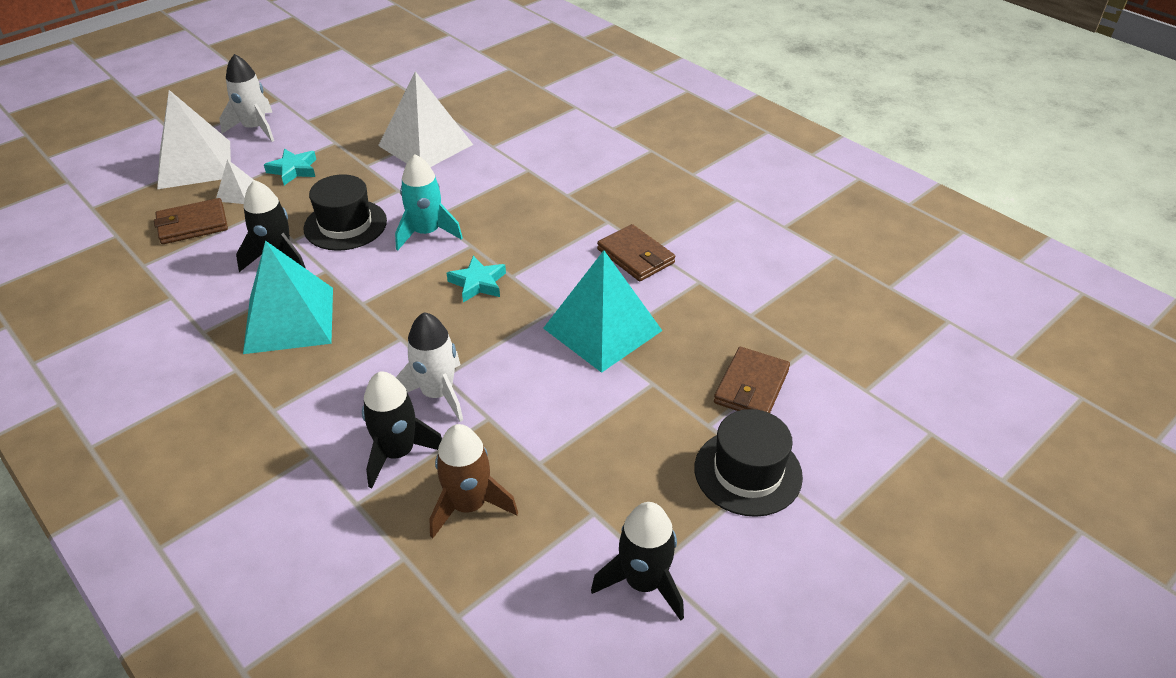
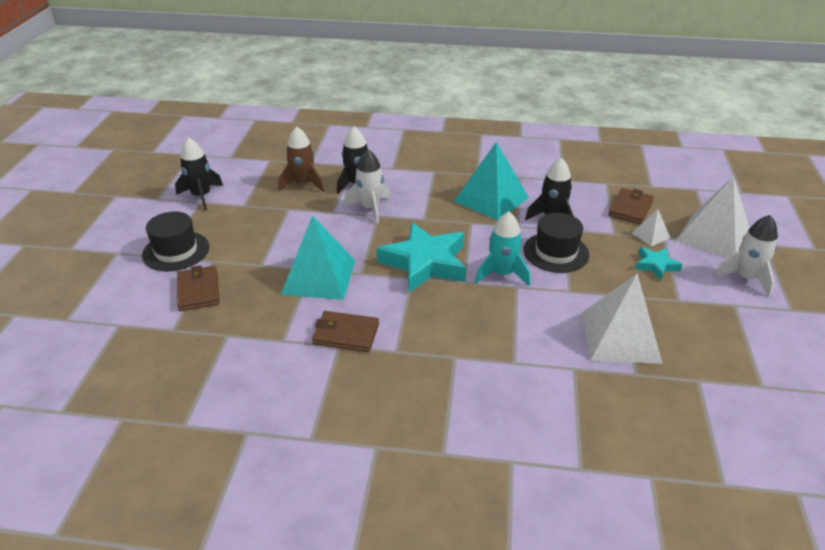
camera: 140 degrees right, 5 degrees down
turquoise star [447,256,506,302] -> turquoise star [377,222,466,293], size x2.05

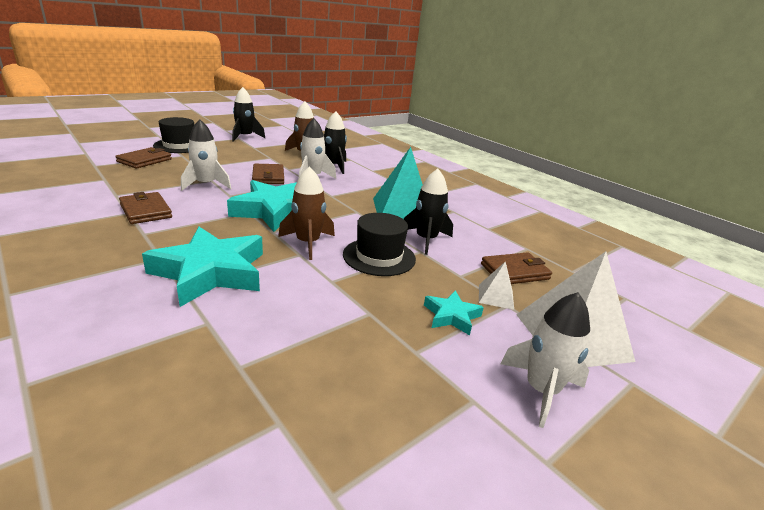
camera: 40 degrees right, 10 degrees down
turquoise pyramid [281,215,355,300] -> white rocket [181,119,231,191]
turquoise rocket [475,211,530,286] -> brown rocket [278,166,335,260]
white pyramid [582,274,663,364] -> none
none -> turquoise star [142,227,263,307]
none -> brown wallet [252,164,284,184]

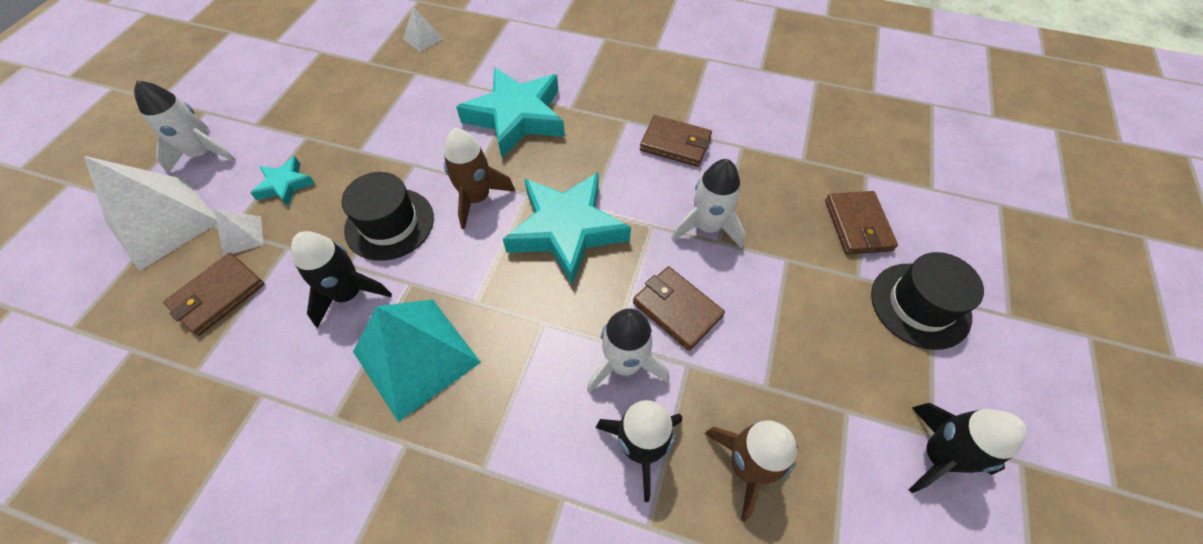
camera: 150 degrees right, 30 degrees up
none -> white pyramid [403,7,444,52]

